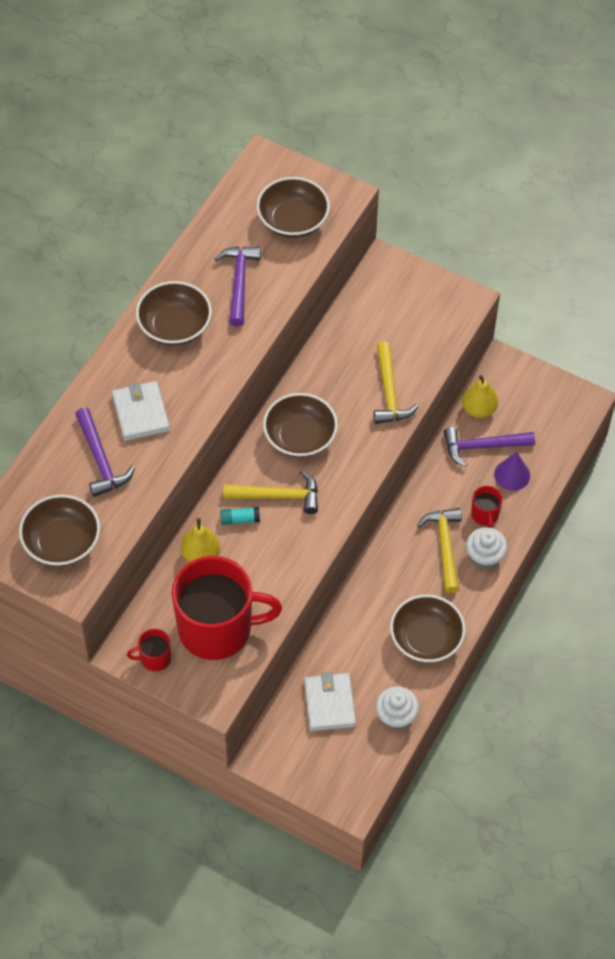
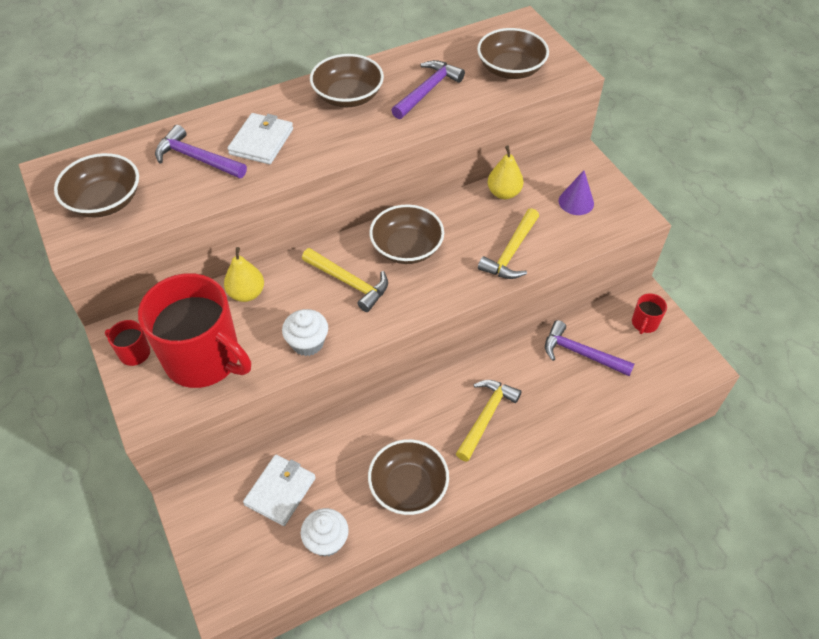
camera: 35 degrees right, 5 degrees down
purple hammer [75,407,135,497] -> purple hammer turned 105 degrees clockwise [155,125,247,178]
turquoise glue stick [220,507,260,525] -> none
yellow pear [462,375,498,418] -> yellow pear moved to [488,146,524,199]
white cupcake [466,527,508,570] -> white cupcake moved to [282,309,328,356]
red mug [471,486,503,528] -> red mug moved to [632,293,667,334]
purple cone [494,452,530,491] -> purple cone moved to [559,170,594,215]

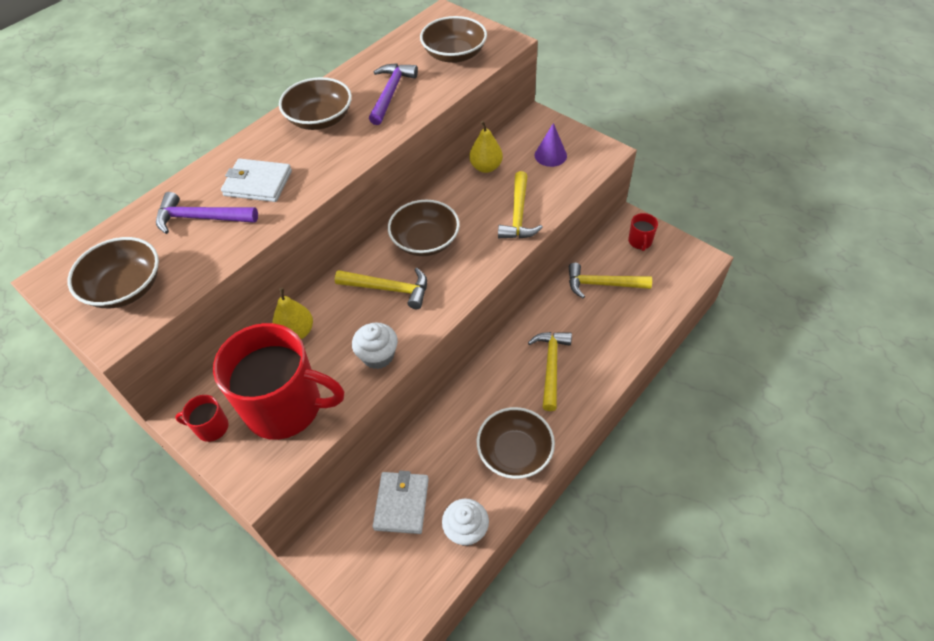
camera: 20 degrees left, 0 degrees up
white wallet [227,113,293,164] -> white wallet turned 75 degrees counterclockwise [221,158,292,202]
purple hammer [545,320,635,376] -> yellow hammer [569,263,652,298]

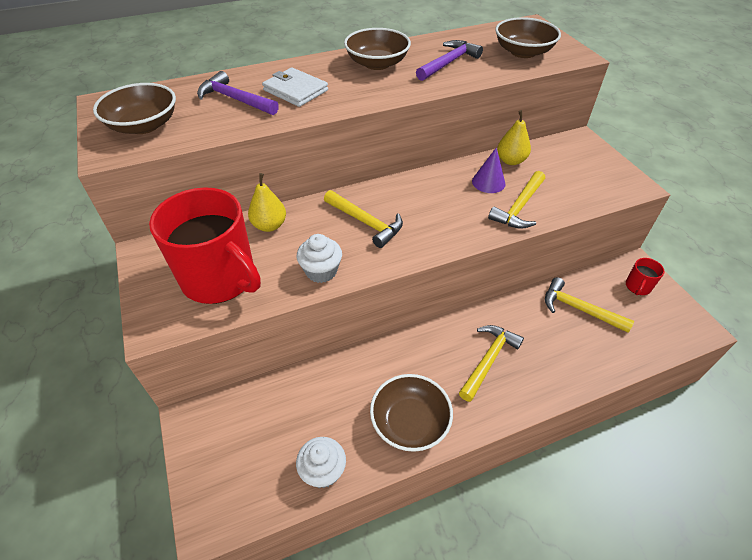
camera: 25 degrees right, 5 degrees down
red mug [175,395,229,442] -> none
white wallet [373,471,429,534] -> none
brown bowl [388,200,460,256] -> none
purple cone [535,123,567,167] -> purple cone moved to [472,148,506,193]

